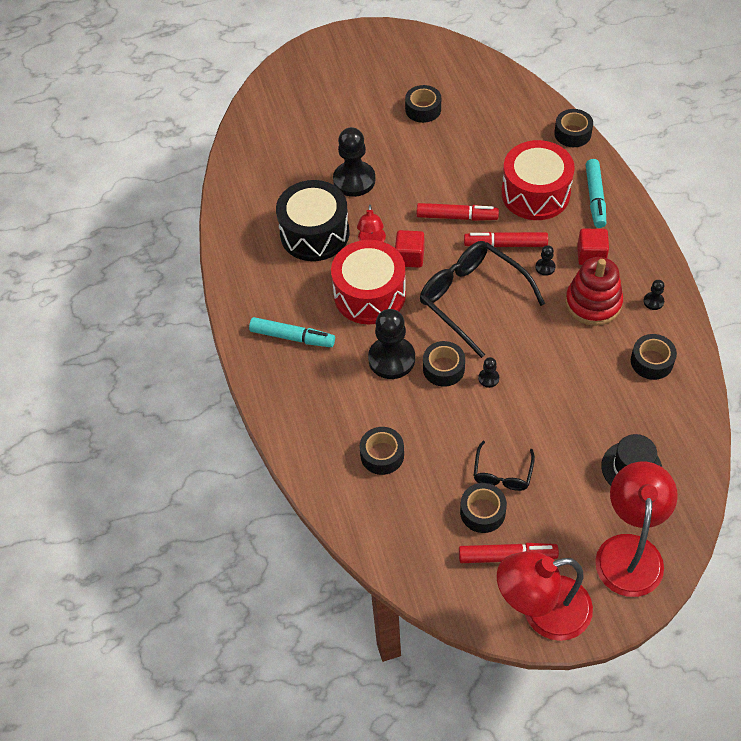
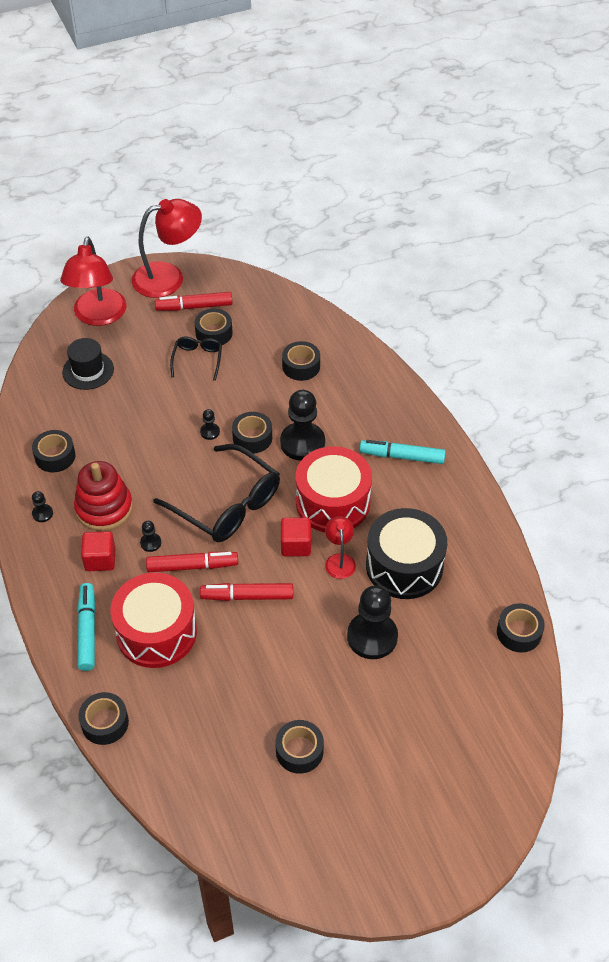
camera: 170 degrees right, 5 degrees down
none -> black tape [497,603,545,653]

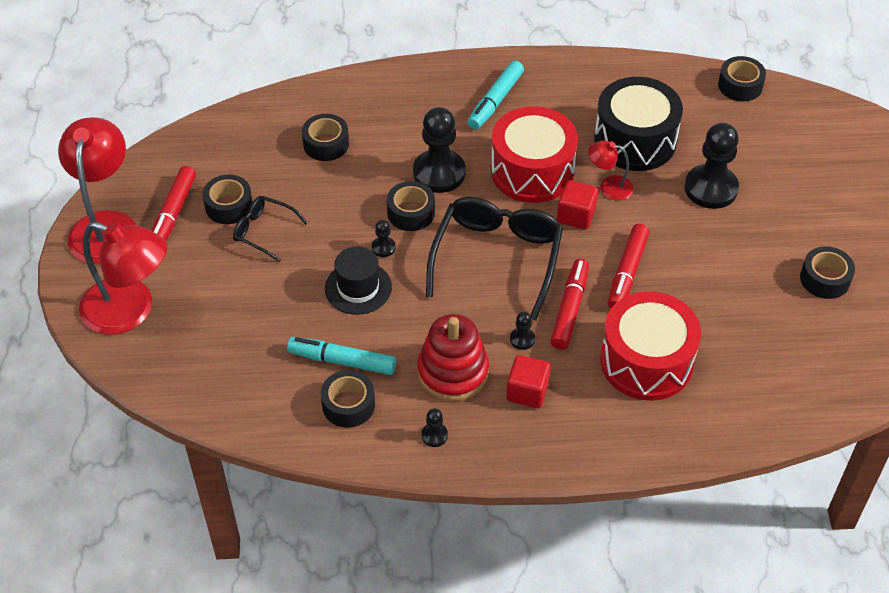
camera: 70 degrees left, 0 degrees up
black hat [62,338,114,390] -> black hat moved to [325,246,392,315]
turquoise marker [77,583,96,671] -> turquoise marker moved to [287,337,396,375]
black tape [78,692,129,745] -> none
black glasses [153,444,280,542] -> black glasses turned 45 degrees counterclockwise [426,197,563,321]

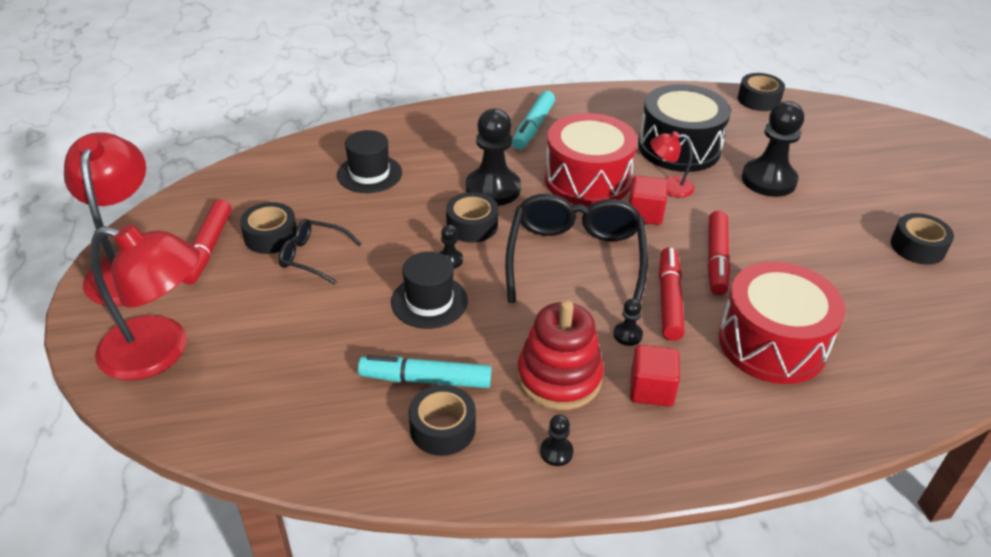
camera: 10 degrees left, 10 degrees down
black tape [302,114,349,161] -> black hat [337,130,402,193]

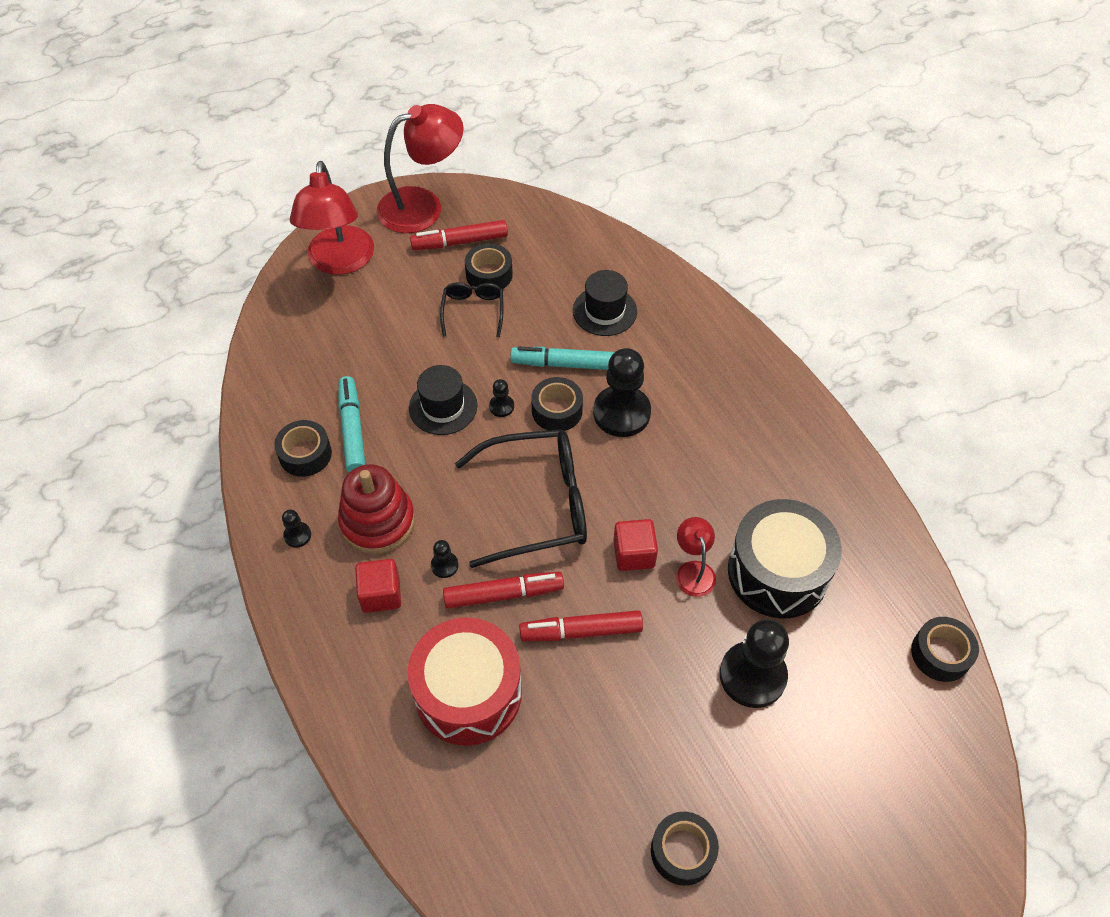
camera: 75 degrees right, 15 degrees up
turquoise marker [512,91,555,150] -> turquoise marker moved to [510,347,614,370]
red drum [545,113,638,207] -> none

